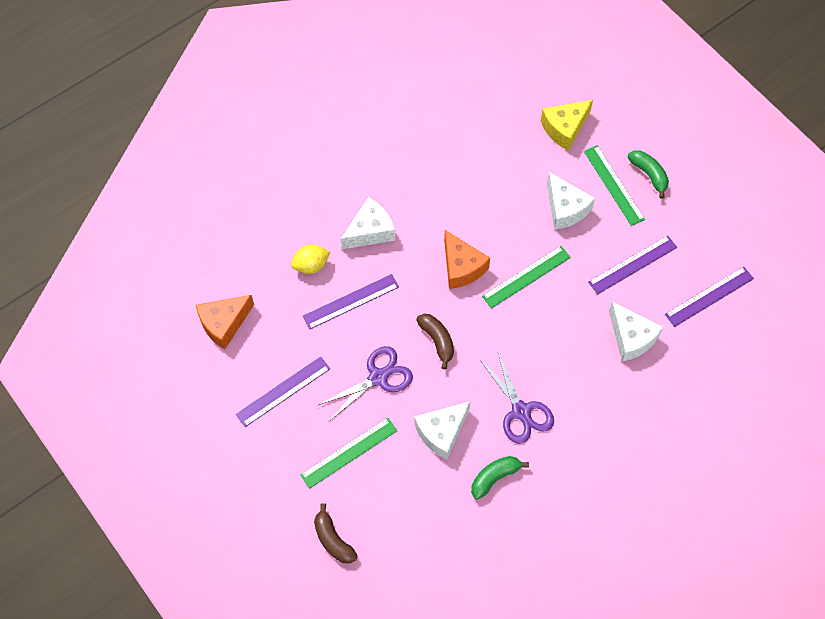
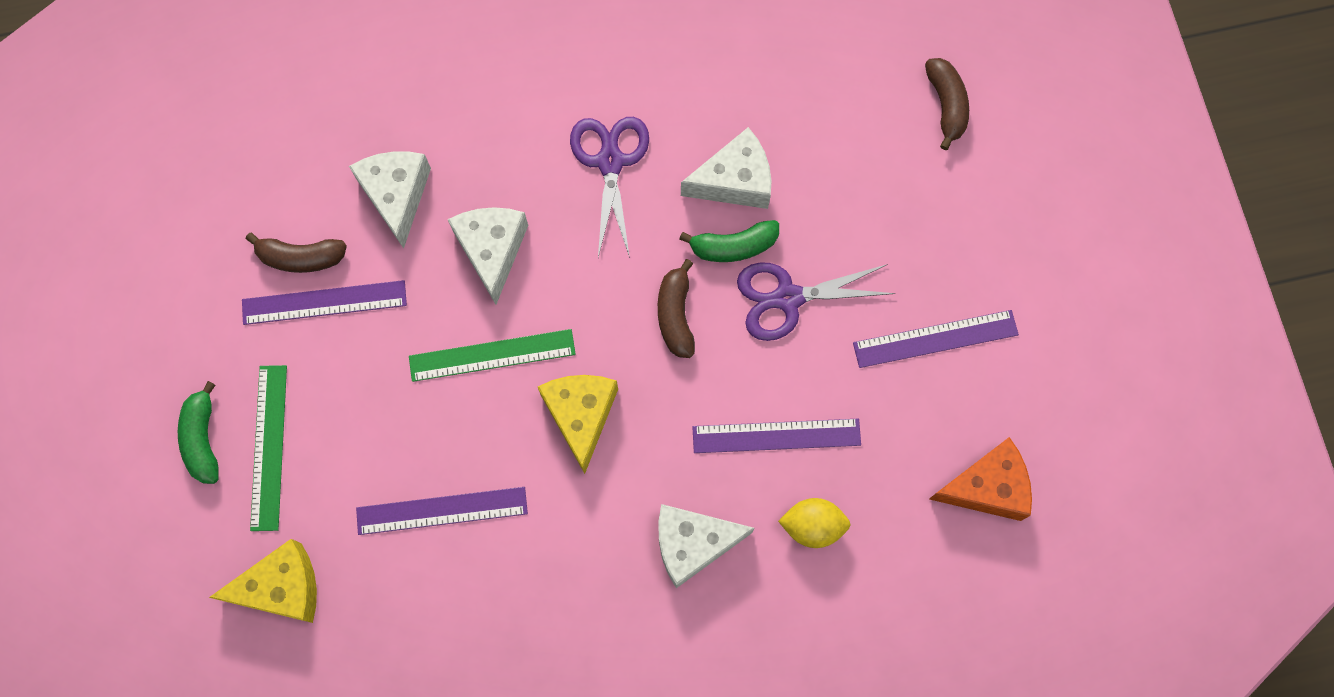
camera: 155 degrees left, 10 degrees up
green ruler [300,418,397,489] -> none
orange cheese [444,230,490,289] -> yellow cheese [538,375,618,474]
green banana [471,456,529,500] -> green banana moved to [679,220,779,262]
white cheese [547,172,595,230] -> white cheese moved to [448,207,528,305]
purple ruler [665,267,754,327] -> purple ruler moved to [356,487,528,535]
none -> brown banana [246,232,347,273]

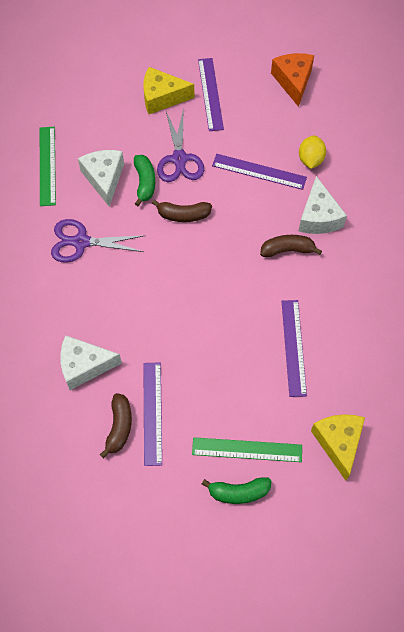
camera: 85 degrees left, 10 degrees down
green ruler [409,329,576,382] -> green ruler moved to [40,127,56,206]
white cheese [448,207,528,305] -> none
yellow cheese [538,375,618,474] -> yellow cheese moved to [143,67,194,114]
purple ruler [692,419,861,453] -> purple ruler turned 75 degrees counterclockwise [212,154,307,190]
brown banana [925,58,969,150] -> brown banana moved to [260,235,322,257]

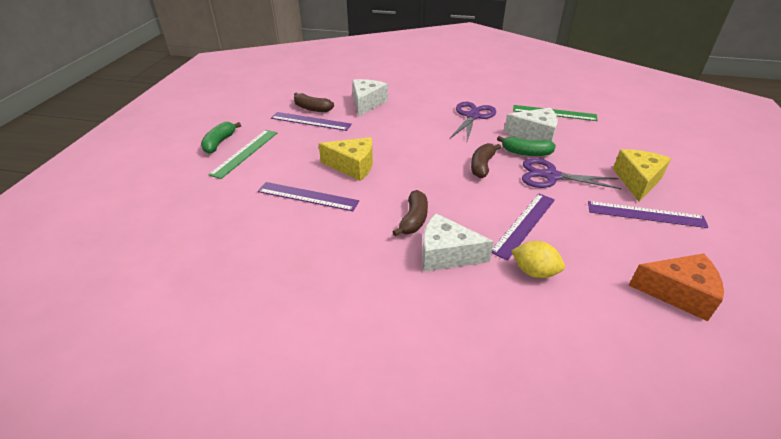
camera: 110 degrees right, 25 degrees down
yellow cheese [311,414,365,481] -> yellow cheese moved to [319,137,373,181]

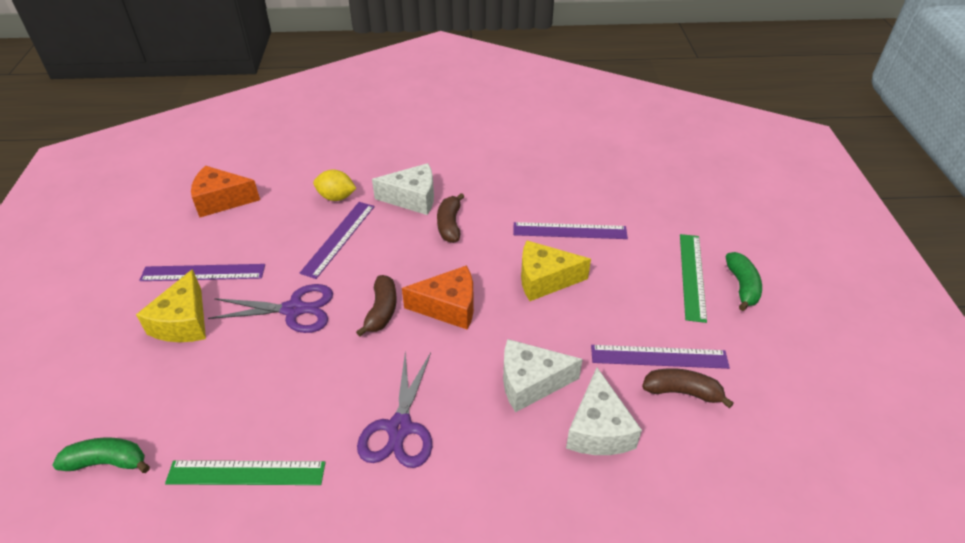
camera: 165 degrees right, 5 degrees up
green banana [497,136,556,156] -> green banana moved to [52,437,150,473]
white cheese [504,108,558,142] -> white cheese moved to [503,339,583,412]
none -> orange cheese [402,265,474,330]

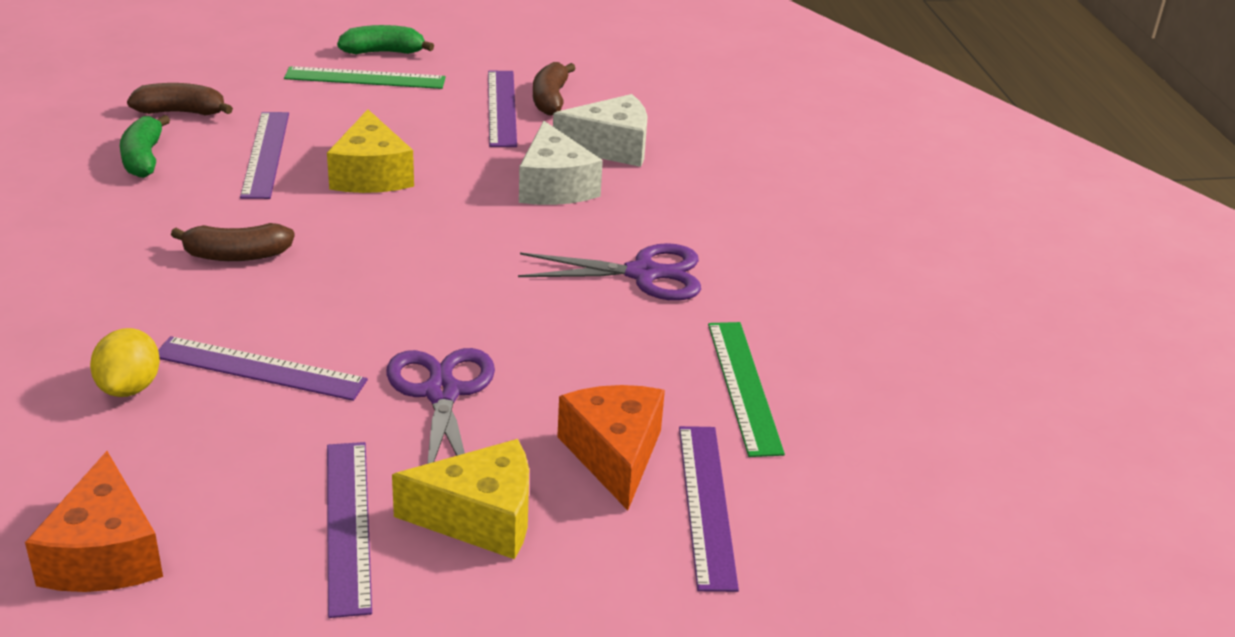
camera: 100 degrees left, 10 degrees down
green banana [52,437,150,473] -> green banana moved to [120,115,170,178]
brown banana [356,275,397,336] -> brown banana moved to [127,83,233,115]
white cheese [372,163,434,215] -> none
orange cheese [402,265,474,330] -> orange cheese moved to [557,385,665,510]
none -> purple ruler [679,426,739,592]

